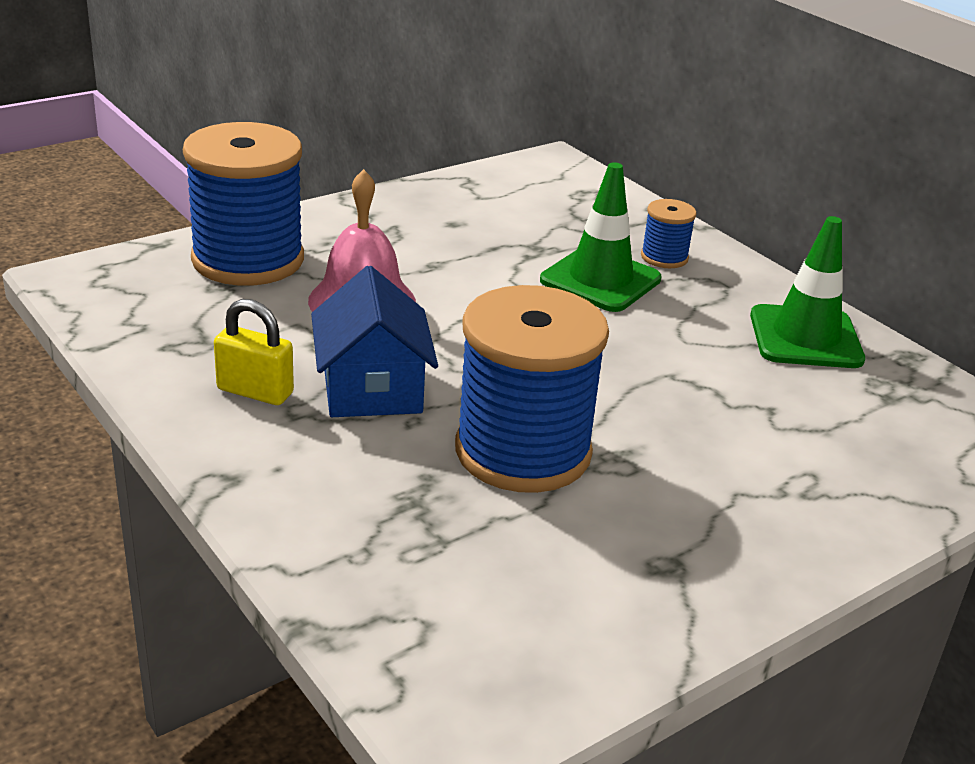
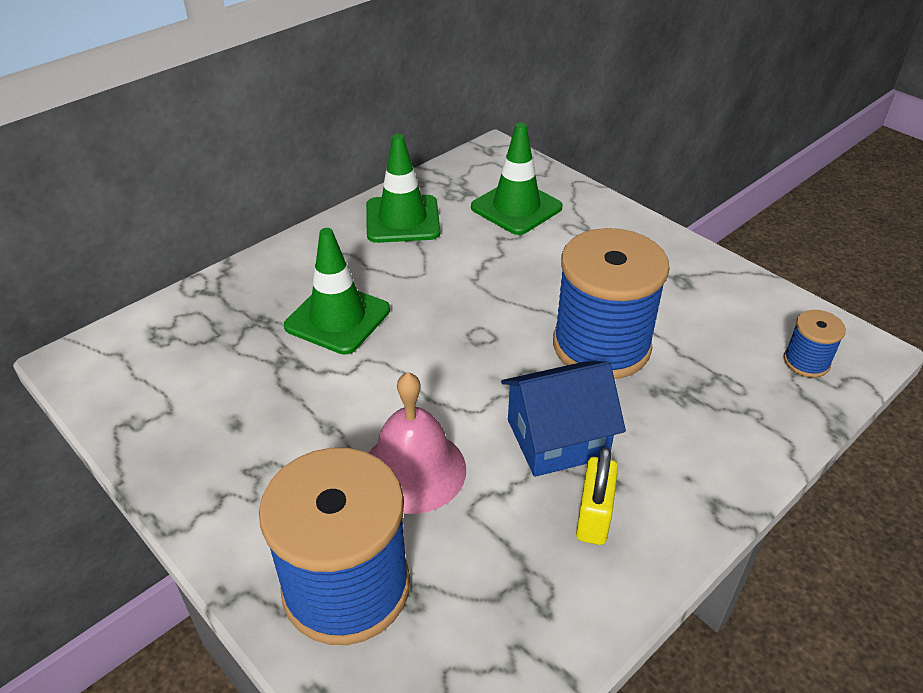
camera: 95 degrees left, 10 degrees up
blue spool [641,199,697,268] -> blue spool moved to [784,310,846,378]
none -> green traffic cone [471,123,563,235]

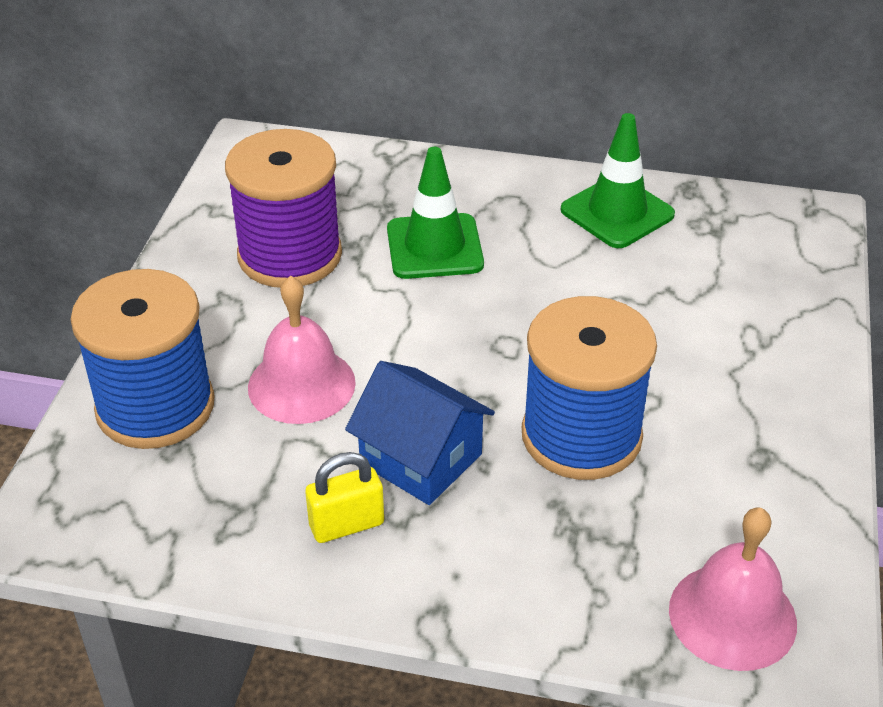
camera: 55 degrees right, 0 degrees up
green traffic cone [471,123,563,235] -> none
blue spool [784,310,846,378] -> pink bell [669,507,797,671]
none -> purple spool [225,129,342,288]

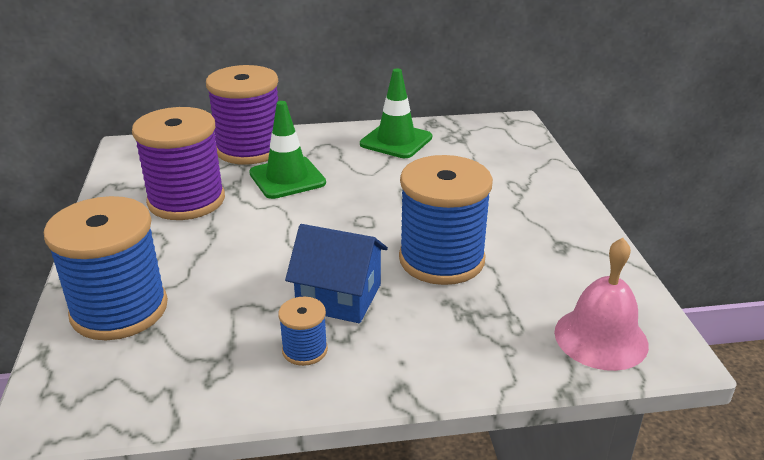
camera: 20 degrees left, 10 degrees down
pink bell [248,275,356,424] -> none
yellow padlock [305,452,384,543] -> blue spool [278,297,328,366]
none -> purple spool [206,65,278,165]

